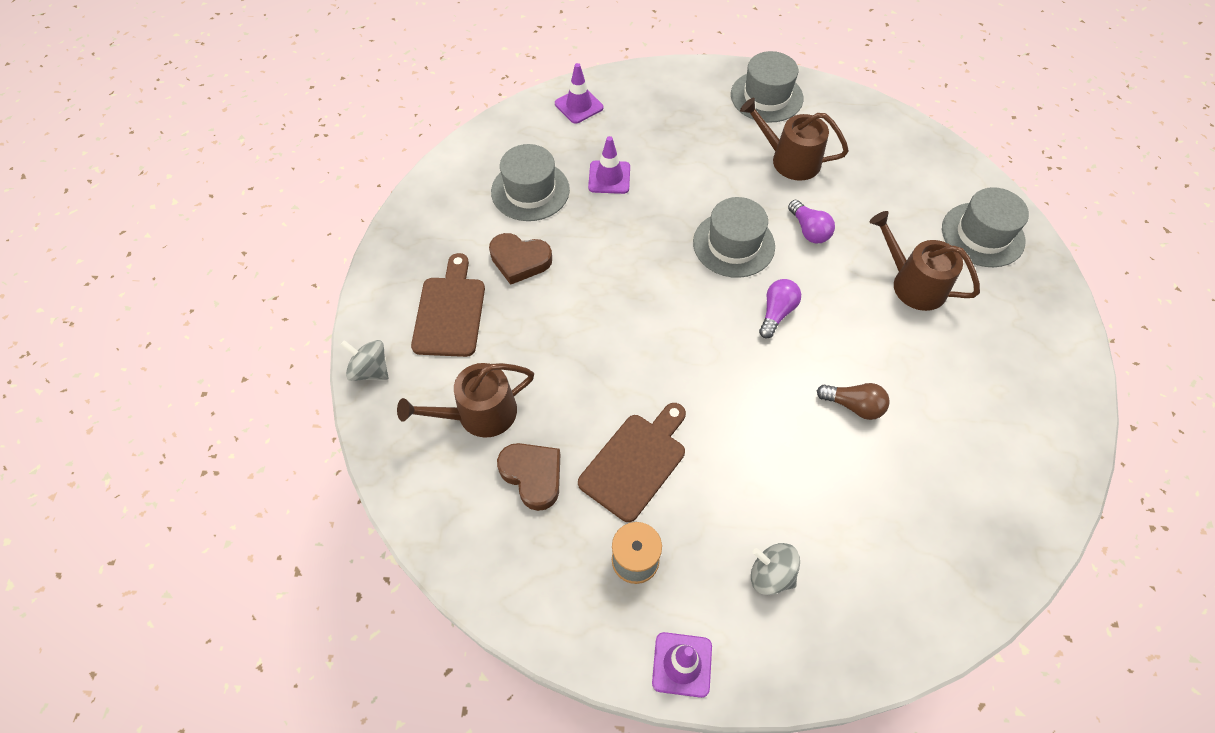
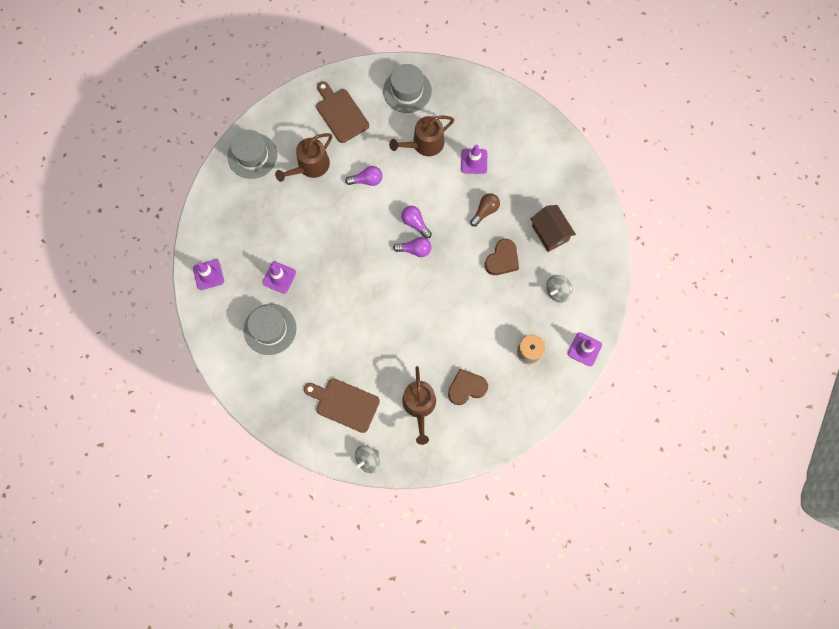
camera: 70 degrees left, 15 degrees up
brown heart [489,233,552,285] -> brown heart moved to [485,239,519,275]
brown cutting board [578,403,686,522] -> brown cutting board moved to [316,81,369,143]
grey hat [693,197,775,278] -> none
none -> purple light bulb [393,237,431,257]
none -> purple traffic cone [461,144,487,174]
none -> brown house [531,205,576,252]

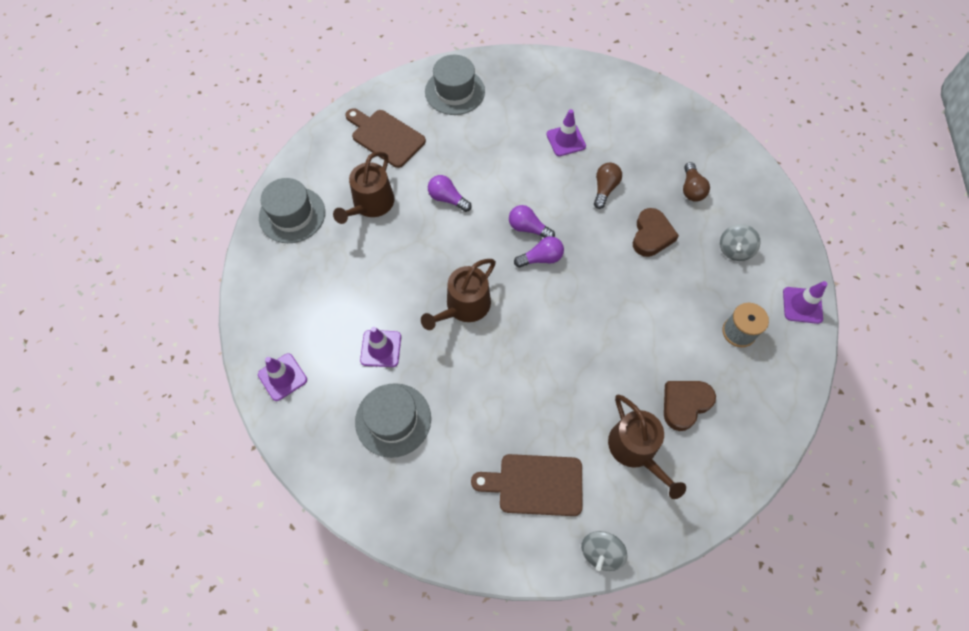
camera: 20 degrees left, 10 degrees down
purple light bulb [345,166,383,186] -> purple light bulb turned 120 degrees counterclockwise [428,175,472,212]
brown watering can [389,116,454,156] -> brown watering can moved to [421,259,496,330]
brown house [531,205,576,252] -> brown light bulb [683,162,710,202]

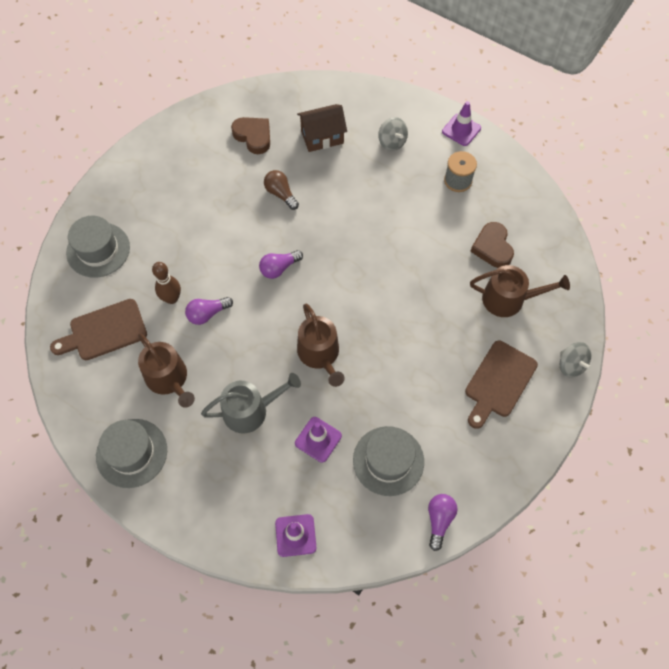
camera: 60 degrees left, 0 degrees up
purple light bulb [514,236,564,268] -> purple light bulb moved to [428,494,458,551]
purple traffic cone [546,109,586,156] -> none
brown heart [633,208,679,257] -> brown heart moved to [231,117,270,154]
brown light bulb [683,162,710,202] -> brown house [297,104,347,152]
none -> brown bowling pin [152,262,181,304]
none -> grey watering can [201,373,301,433]

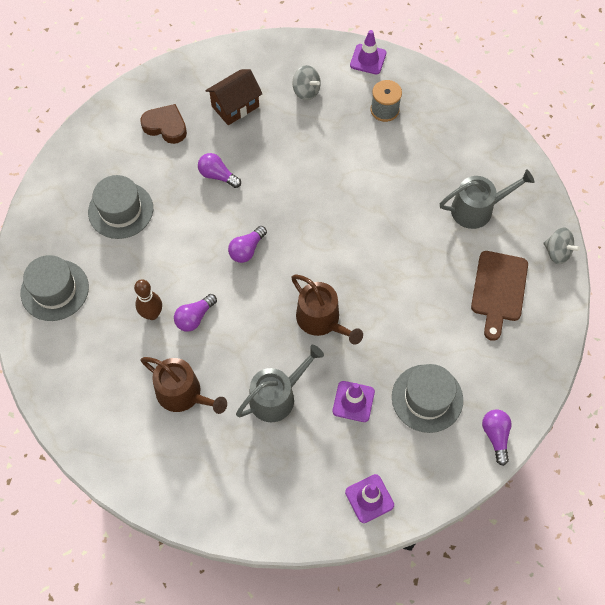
camera: 20 degrees left, 0 degrees up
brown cutting board [50,299,147,360] -> none
grey hat [96,419,167,488] -> grey hat moved to [88,175,153,239]
brown light bulb [264,170,299,210] -> purple light bulb [198,153,241,188]
brown heart [470,222,514,268] -> none
brown watering can [470,265,570,317] -> grey watering can [440,169,534,229]

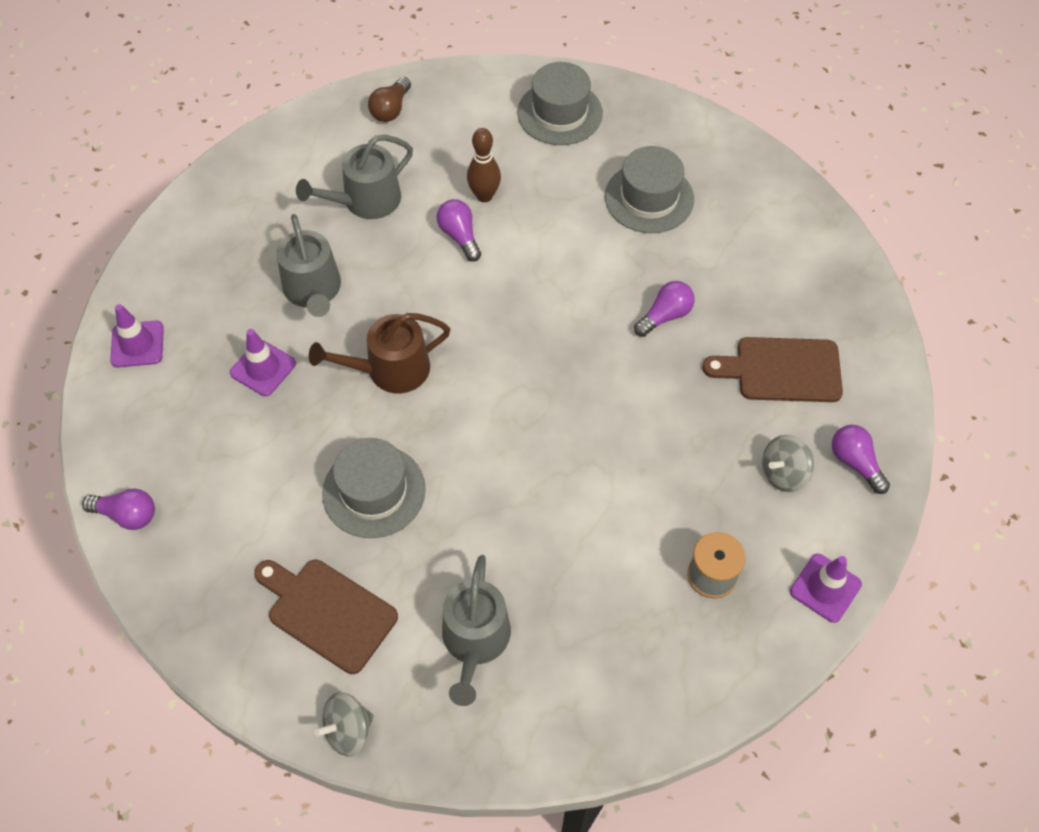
camera: 110 degrees right, 5 degrees down
brown heart [140,104,187,144] -> none
brown watering can [140,357,227,414] -> grey watering can [296,135,413,219]
brown house [205,69,262,125] -> brown cutting board [702,337,843,402]
purple light bulb [228,226,267,263] -> purple light bulb moved to [832,425,890,494]
grey hat [392,364,463,433] -> grey hat moved to [322,438,426,538]
none -> brown light bulb [368,77,411,122]

